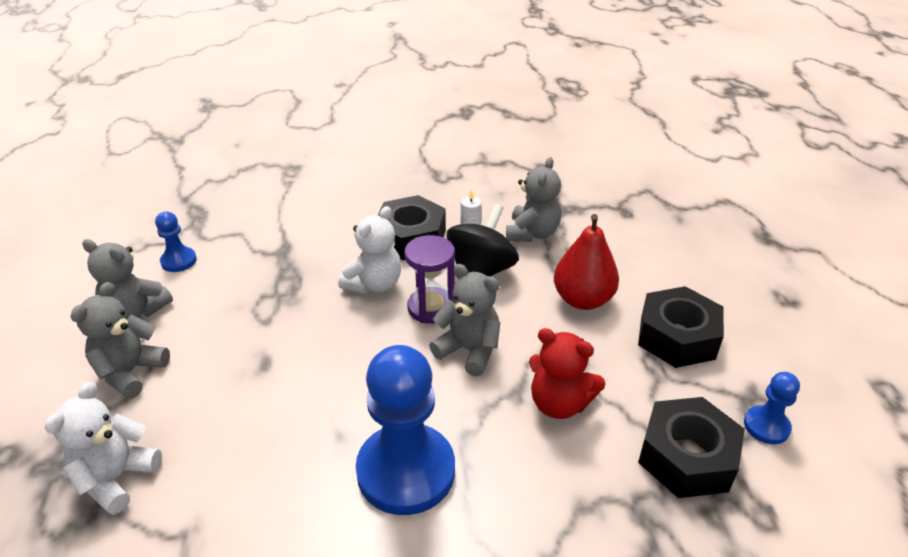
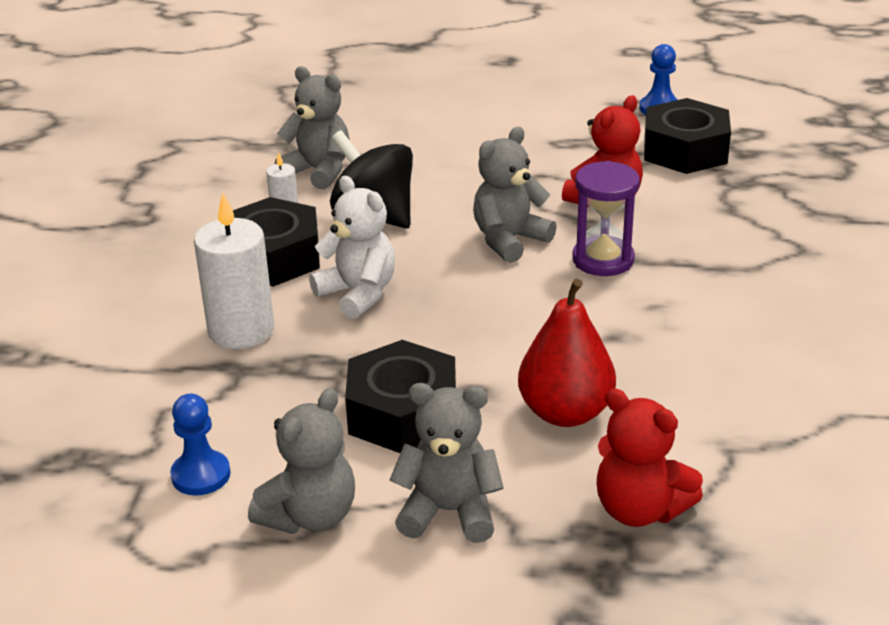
camera: 75 degrees left, 5 degrees down
white teddy bear [45,382,162,515] -> red teddy bear [597,389,703,527]
grey teddy bear [71,282,170,399] -> grey teddy bear turned 150 degrees clockwise [390,383,504,543]
blue pawn [356,345,455,515] -> none
purple hourglass [404,235,455,324] -> purple hourglass moved to [572,161,640,276]
red pear [554,214,619,310] -> red pear moved to [518,279,616,427]
black nut [638,286,724,368] -> black nut moved to [345,340,456,453]
none -> white candle [194,193,274,349]

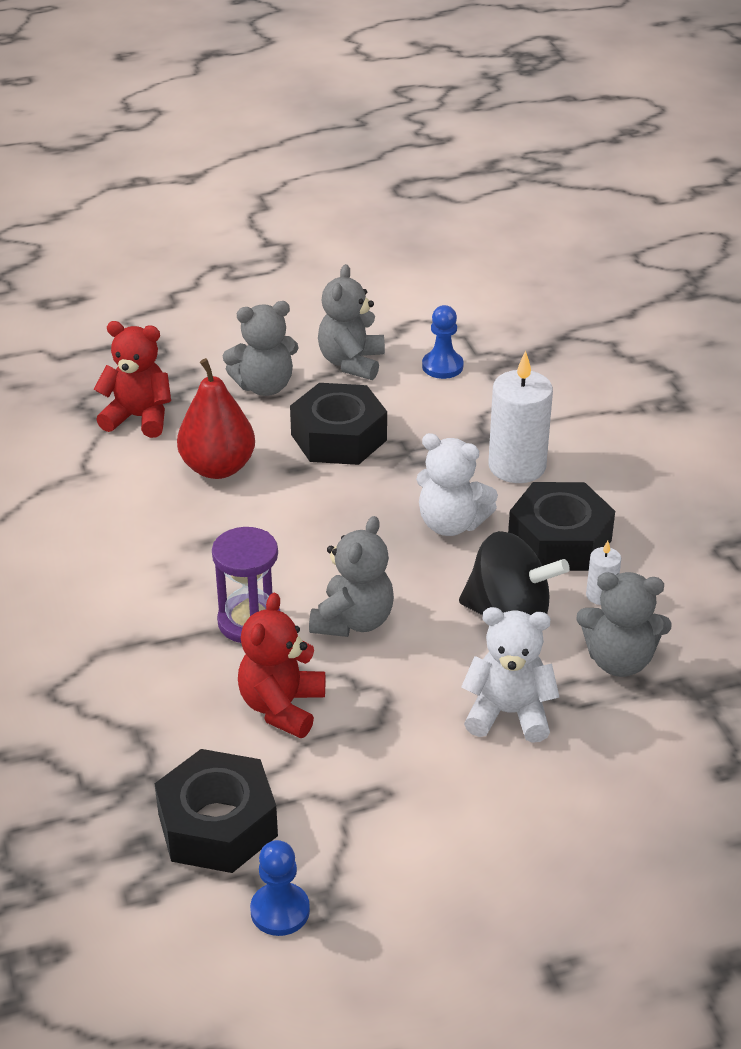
camera: 155 degrees right, 5 degrees up
none -> white teddy bear [461,607,559,743]

